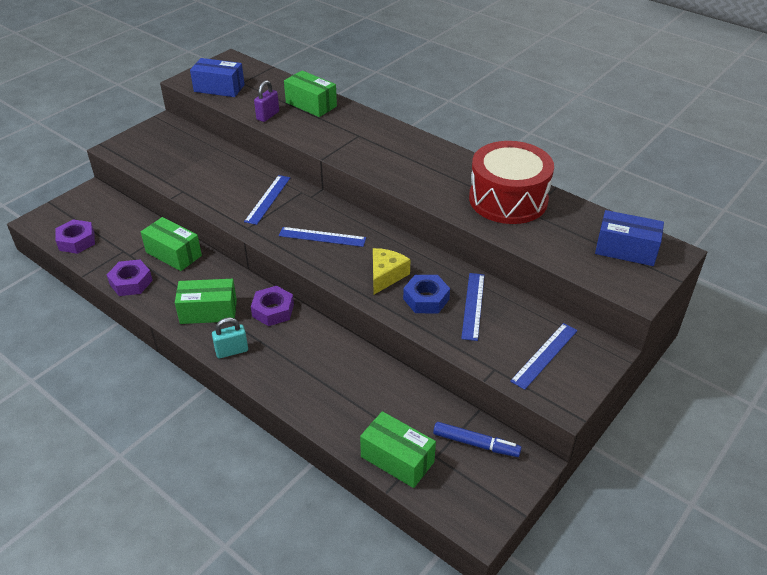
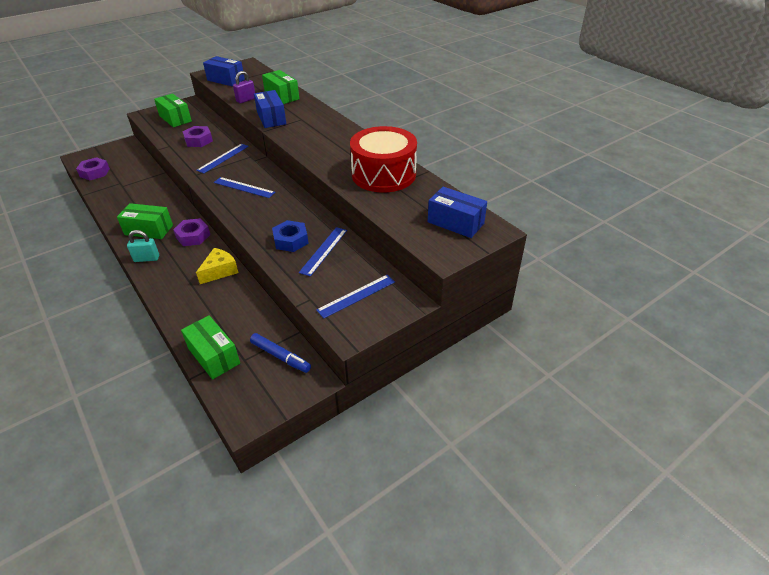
camera: 15 degrees right, 0 degrees up
purple nut [107,259,153,296] -> purple nut moved to [182,126,213,147]
green box [141,217,202,271] -> green box moved to [154,93,192,127]
yellow cheese [373,248,411,294] -> yellow cheese moved to [196,248,238,284]
none -> blue box [254,90,286,128]

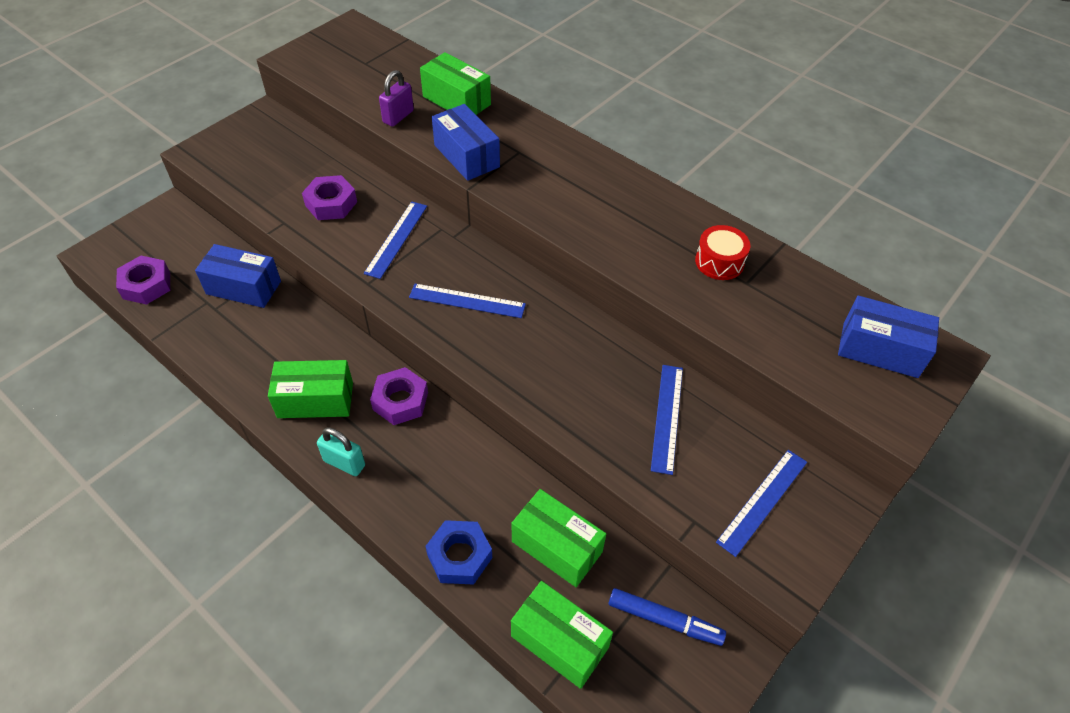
camera: 15 degrees left, 10 degrees up
turquoise padlock [127,230,159,262] -> turquoise padlock turned 45 degrees clockwise [317,427,365,476]
green box [154,93,192,127] -> green box moved to [512,489,606,587]
yellow cheese [196,248,238,284] -> none
blue box [203,56,245,86] -> blue box moved to [195,244,281,308]
blue nut [272,220,309,252] -> blue nut moved to [425,520,492,585]
red drum [350,126,417,193] -> red drum [695,225,750,280], size x0.46

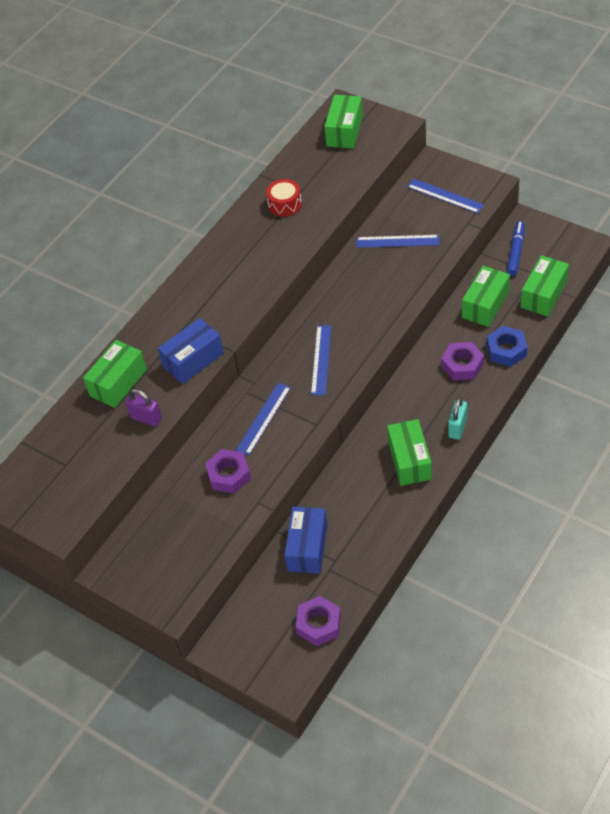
camera: 90 degrees left, 0 degrees up
blue ruler [364,201,427,279] -> blue ruler turned 75 degrees counterclockwise [236,383,291,455]
purple nut [370,367,428,425] -> purple nut moved to [441,342,484,380]
blue box [838,295,939,378] -> green box [324,95,363,149]

